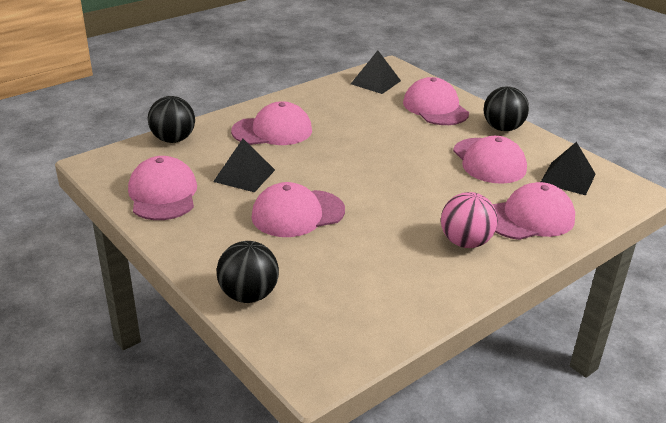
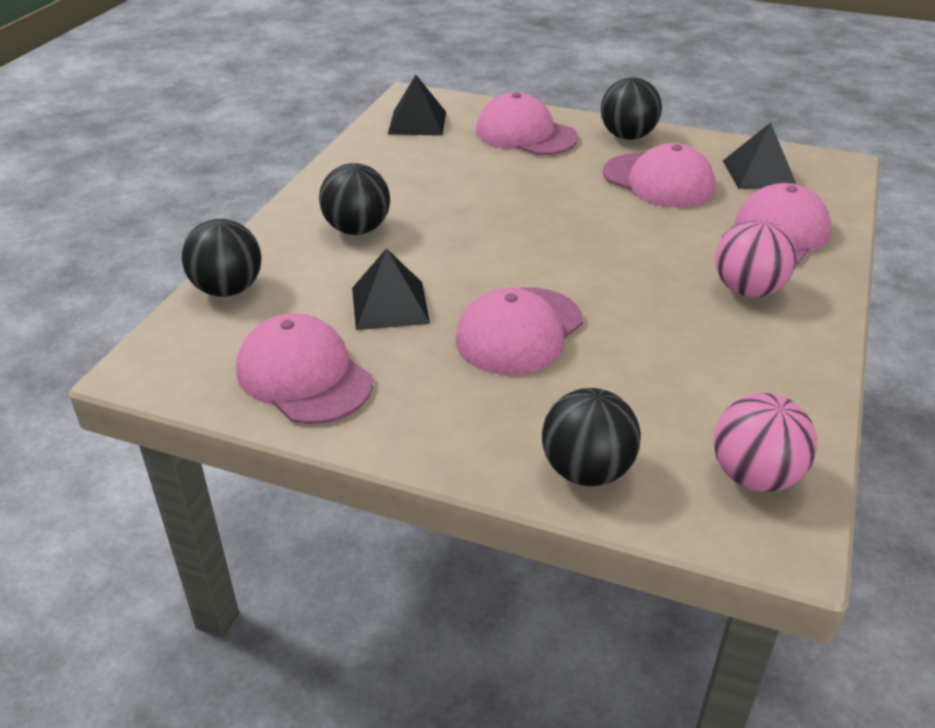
camera: 30 degrees left, 5 degrees up
pink cap [231,101,312,145] -> black ball [319,163,390,235]
none -> pink ball [714,393,817,492]

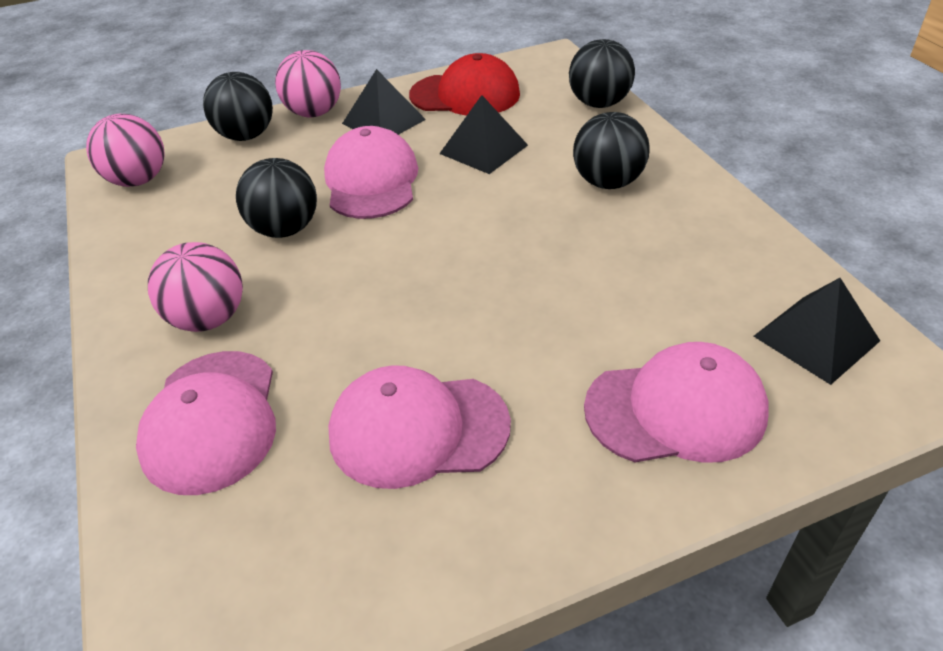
camera: 140 degrees right, 5 degrees up
pink cap [236,313,373,424] -> red cap [409,53,520,115]
black ball [601,77,662,140] -> black ball moved to [236,158,317,238]
black pyramid [723,122,797,189] -> black pyramid moved to [342,69,426,135]
none -> pink ball [275,50,341,117]

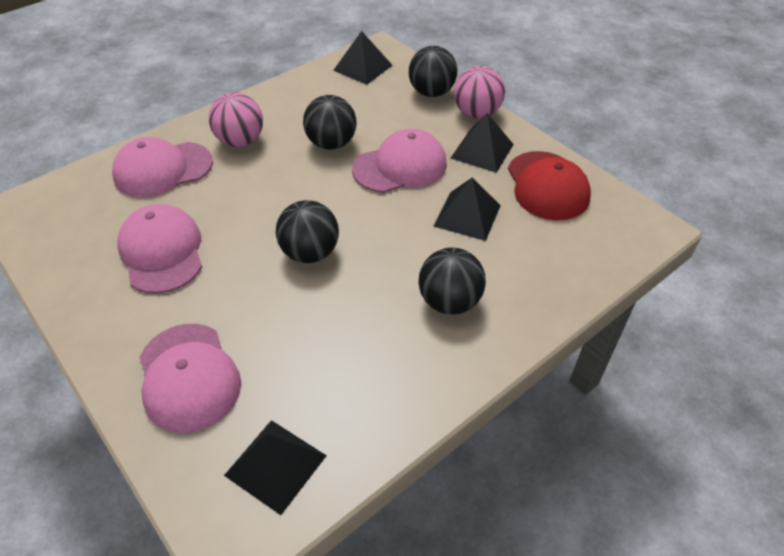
camera: 70 degrees right, 5 degrees up
pink ball [86,114,164,187] -> black pyramid [333,31,393,85]
black ball [569,39,635,108] -> black ball moved to [276,200,339,263]

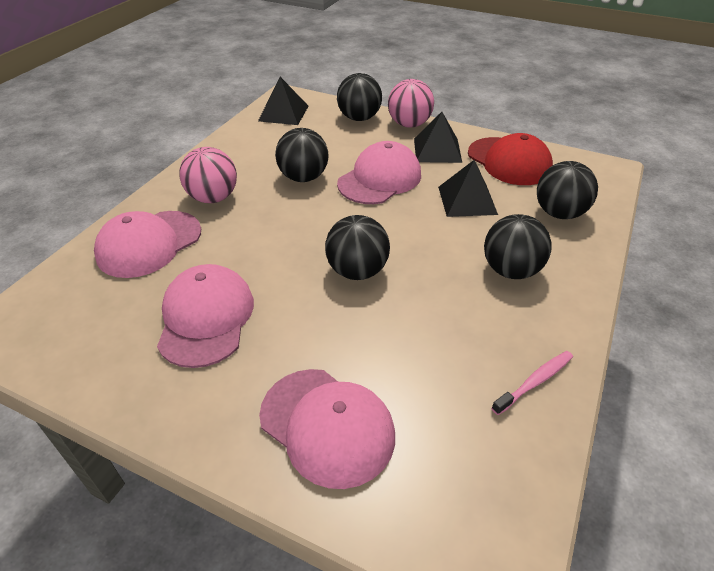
camera: 25 degrees left, 5 degrees down
pink cap [117,204,202,294] -> pink cap turned 45 degrees clockwise [157,264,254,368]
black pyramid [224,420,327,515] -> none
none -> pink toothbrush [491,351,573,415]
none -> black ball [537,161,598,219]

